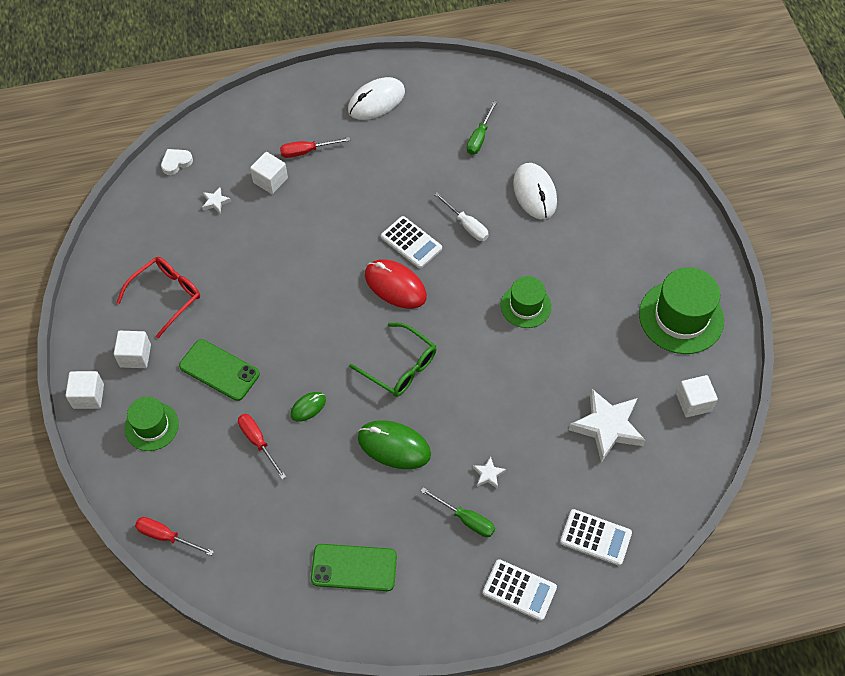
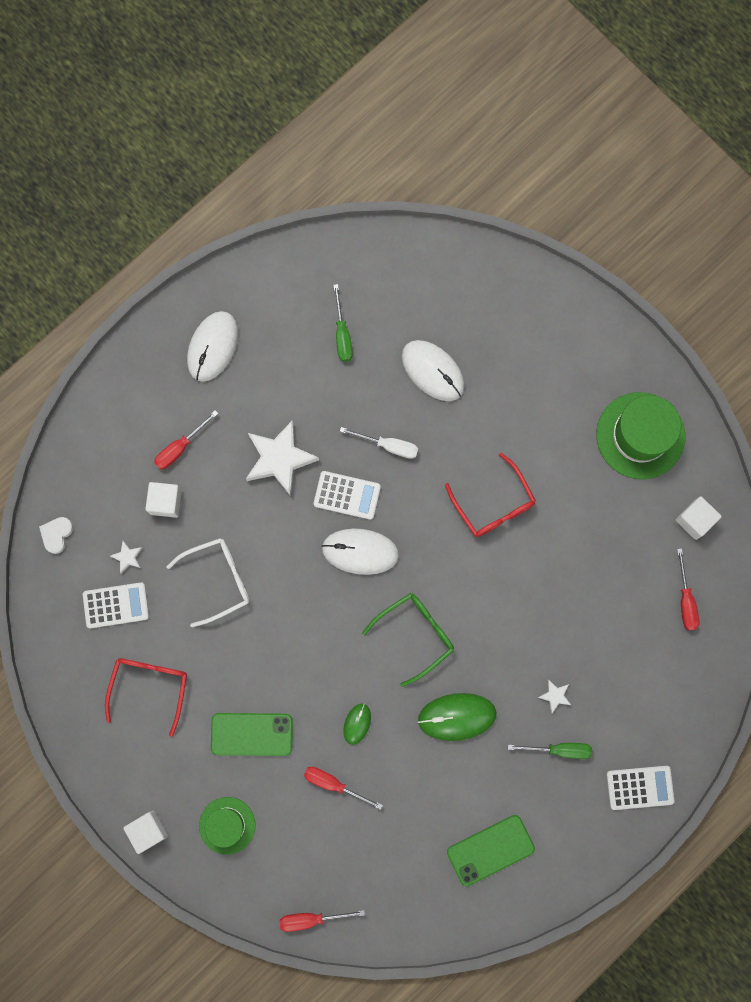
camera: 30 degrees left, 20 degrees up
white cube [114,331,151,368] -> none
green glasses [349,323,437,397] -> green glasses turned 45 degrees counterclockwise [362,593,454,687]
red mouse [365,259,427,309] -> white mouse [322,528,399,575]
green hat [501,276,552,328] -> red glasses [445,453,536,537]
white calculator [560,509,632,566] -> white calculator moved to [83,582,149,628]
white star [569,389,645,463] -> white star moved to [246,420,319,496]
none -> white glasses [166,538,250,627]
none -> red screwdriver [677,548,700,631]

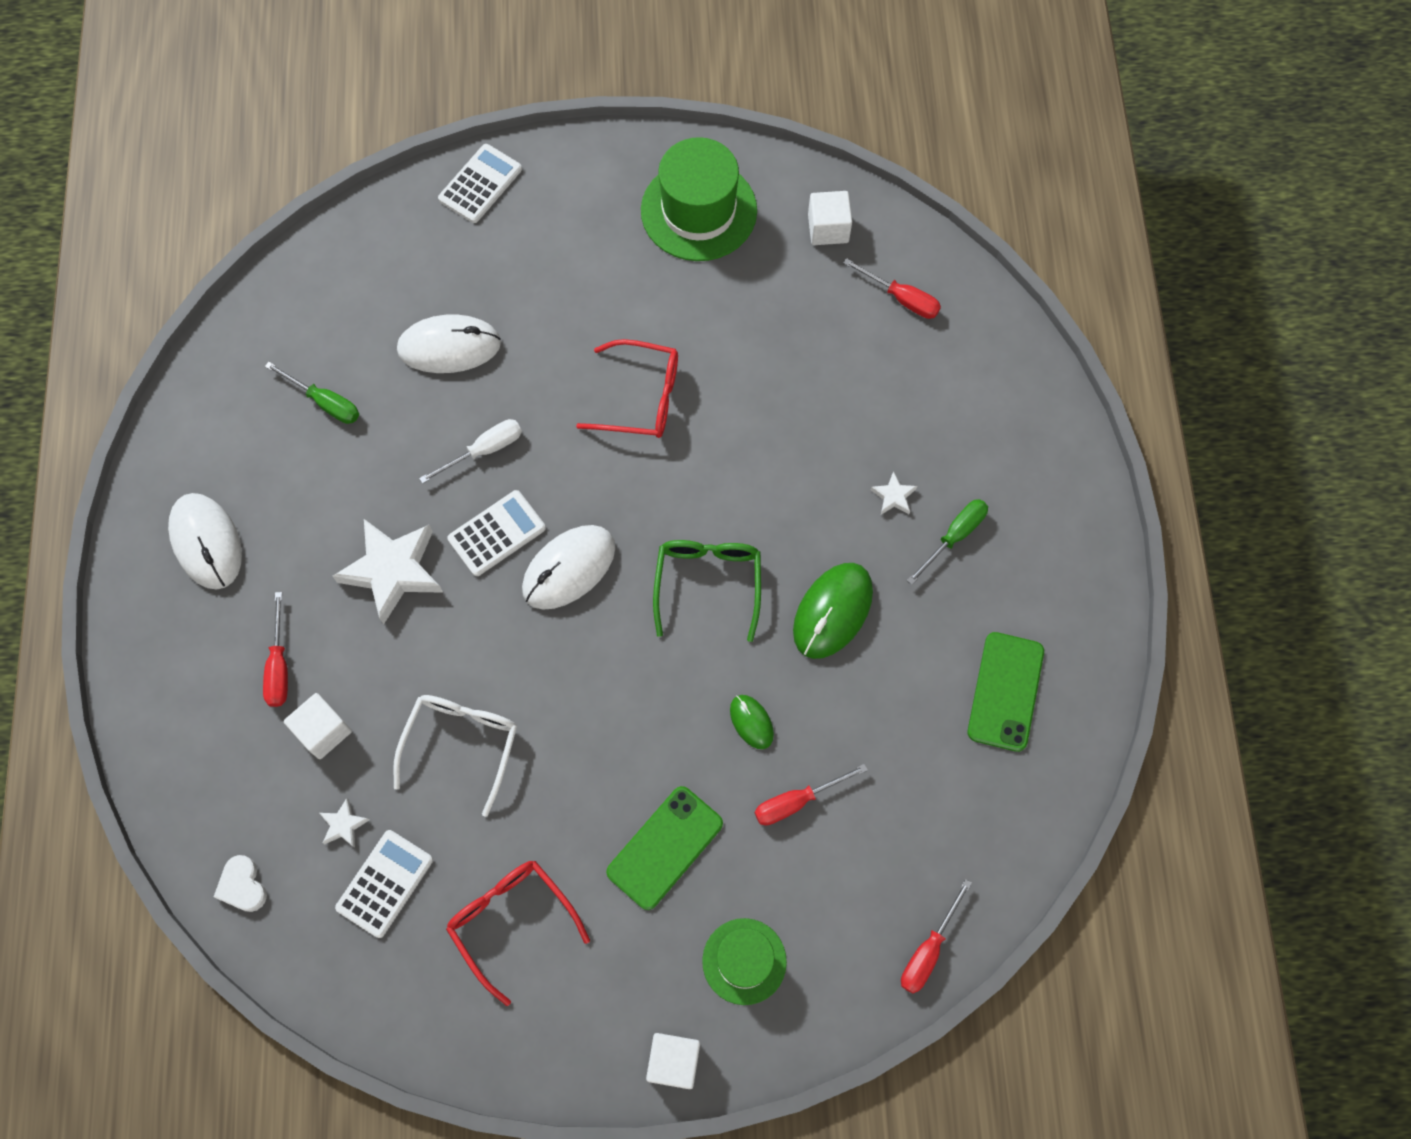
camera: 50 degrees left, 10 degrees down
white calculator [607,766,674,810] -> white calculator moved to [438,144,522,223]

